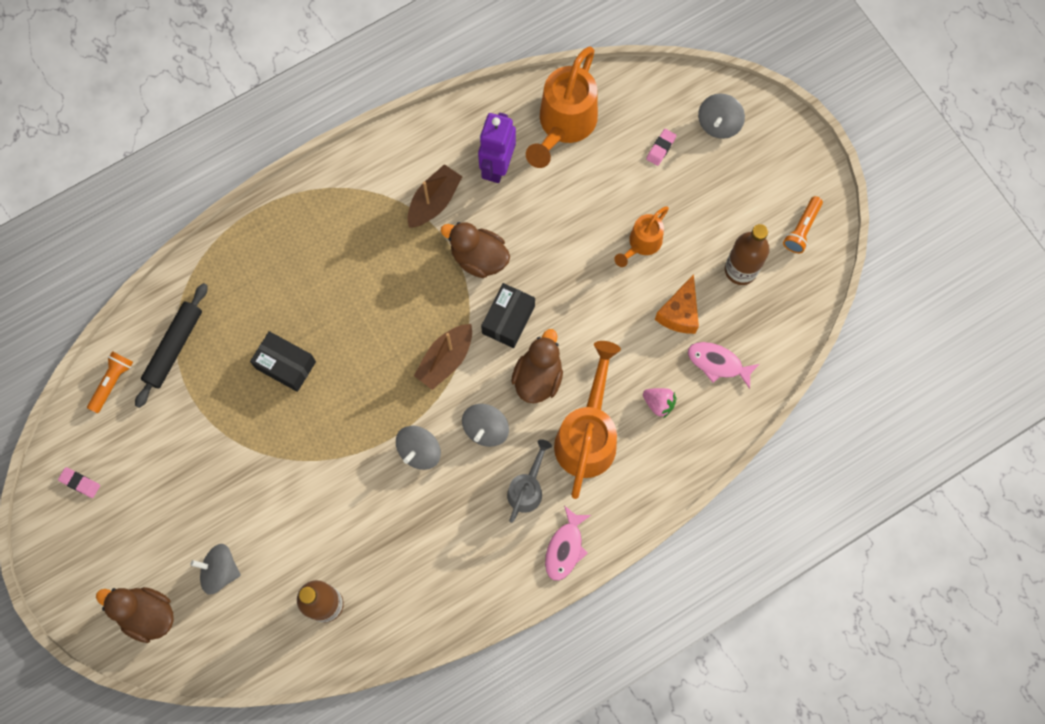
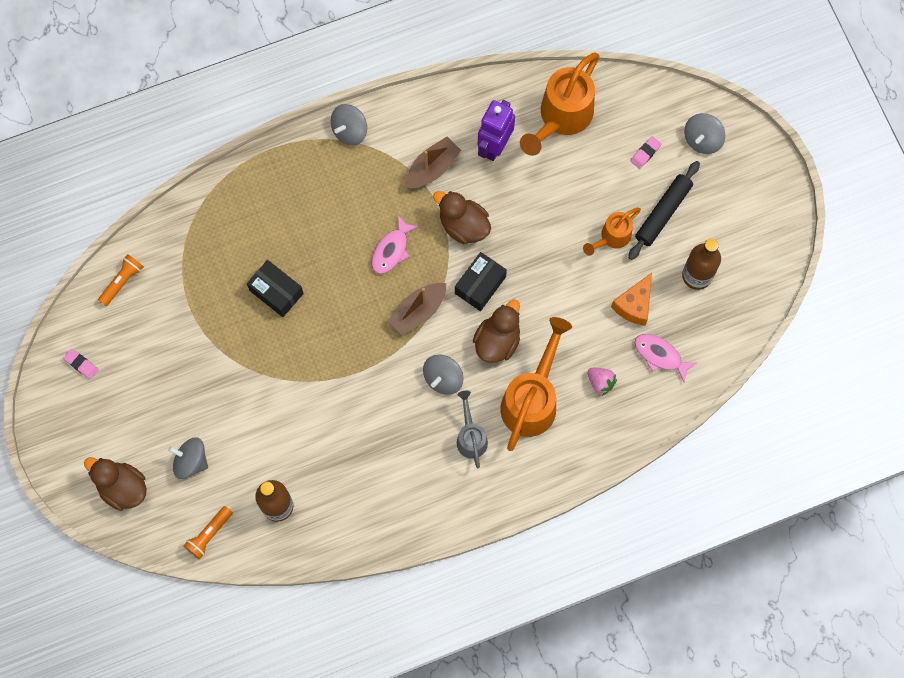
camera: 10 degrees right, 0 degrees up
black rolling pin [135,283,208,408] -> black rolling pin moved to [628,161,700,260]
grey spinning top [396,426,441,470] -> grey spinning top moved to [331,104,367,146]
grey watering can [507,439,552,523] -> grey watering can turned 45 degrees counterclockwise [457,391,488,468]
pink fish [545,506,591,581] -> pink fish moved to [372,216,419,274]
orange flashlight [783,196,823,253] -> orange flashlight moved to [183,506,233,560]

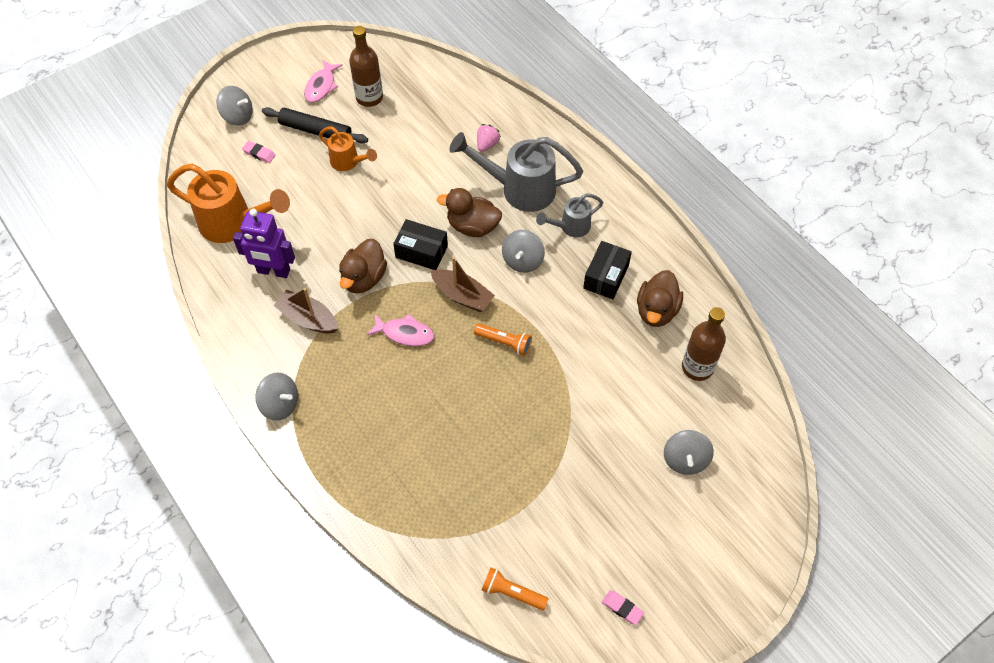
camera: 105 degrees left, 15 degrees down
pink eraser [63,349,99,379] -> pink eraser turned 75 degrees counterclockwise [602,590,644,625]
brown duck [84,457,146,511] -> brown duck moved to [637,270,683,327]
orange flashlight [183,506,233,560] -> orange flashlight moved to [474,323,532,356]
black box [247,260,304,317] -> black box moved to [583,241,632,299]
grey spinning top [423,354,464,395] -> grey spinning top turned 90 degrees clockwise [502,230,545,273]
orange watering can [500,317,572,451] -> grey watering can [449,132,583,212]
orange cheese [611,273,652,326] -> none
pink fish [635,334,698,383] -> pink fish moved to [304,59,343,102]

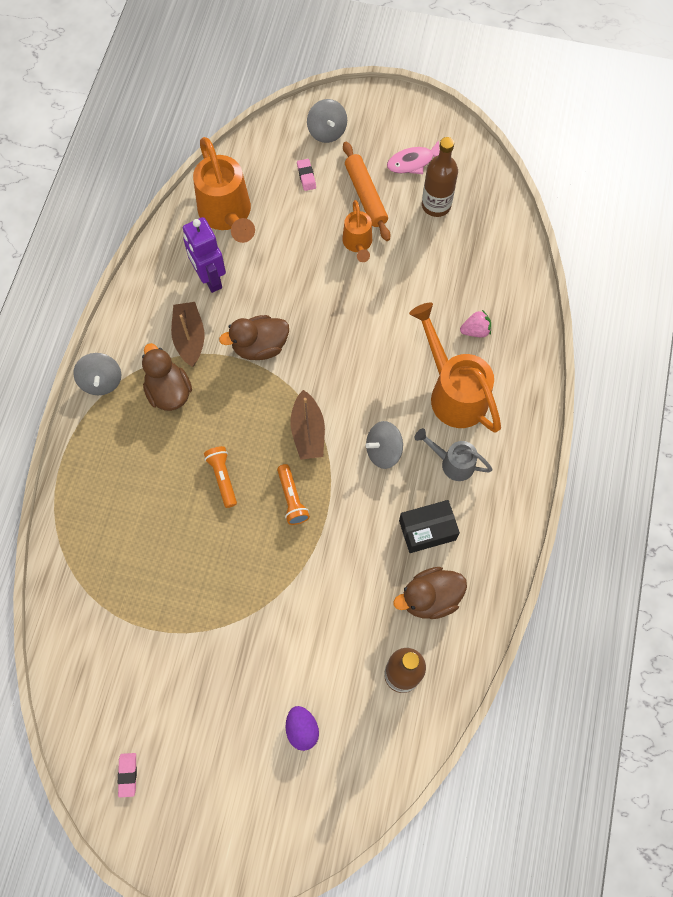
camera: 50 degrees right, 10 degrees up
black rolling pin [262,107,368,143] -> orange rolling pin [343,142,391,241]
pink fish [367,314,434,346] -> none
black box [393,219,448,270] -> none
brown duck [437,188,502,237] -> brown duck moved to [142,343,192,411]
grey watering can [449,132,583,212] -> orange watering can [409,302,501,433]
orange flashlight [482,567,549,610] -> orange flashlight moved to [204,446,237,508]
grey spinning top [664,430,714,475] -> purple egg [286,706,319,751]

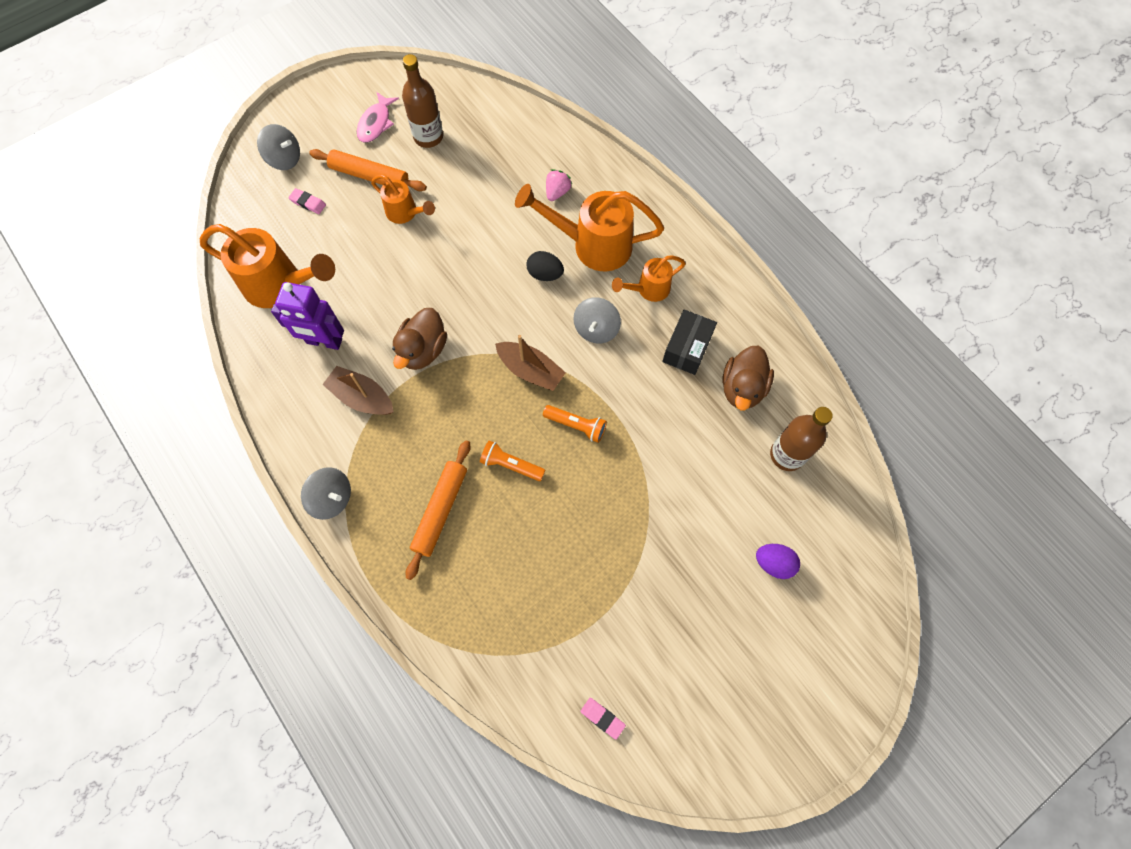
camera: 50 degrees left, 0 degrees up
pink eraser [118,753,137,798] -> pink eraser moved to [581,698,626,740]
brown duck [142,343,192,411] -> none
grey watering can [415,428,493,481] -> orange watering can [612,255,686,302]
none -> orange rolling pin [406,440,470,580]
none -> black egg [526,251,564,281]

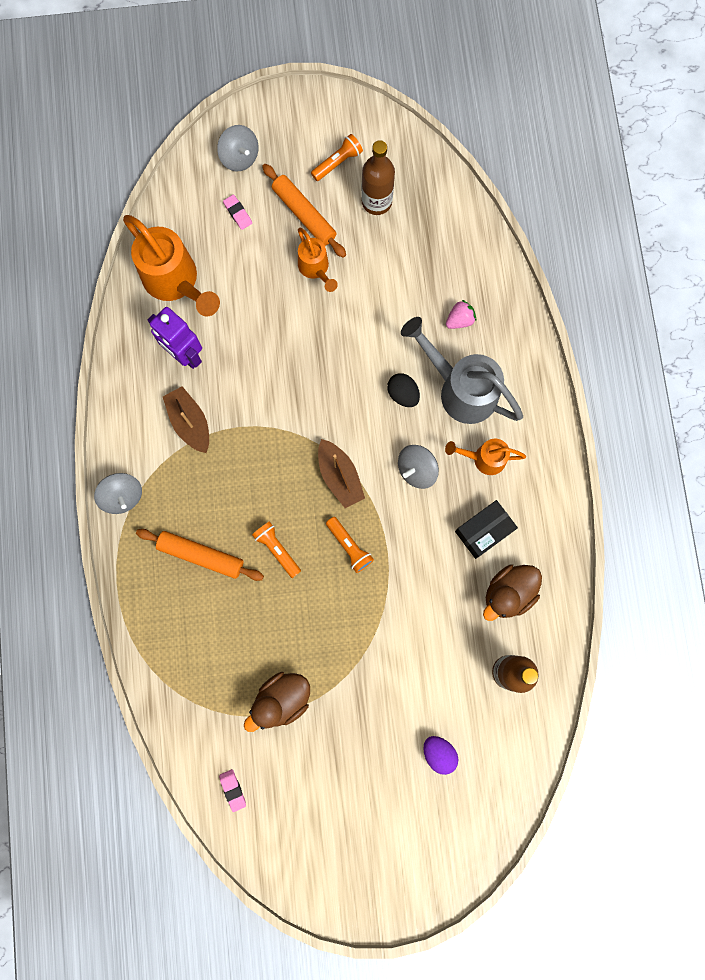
camera: 30 degrees right, 10 degrees up
pink fish [357,92,399,143] -> orange flashlight [311,134,363,181]
brown duck [392,308,447,370] -> brown duck moved to [244,672,310,732]
orange rolling pin [406,440,470,580] -> orange rolling pin turned 60 degrees clockwise [136,529,264,581]
orange watering can [515,184,664,271] -> grey watering can [401,317,523,424]

